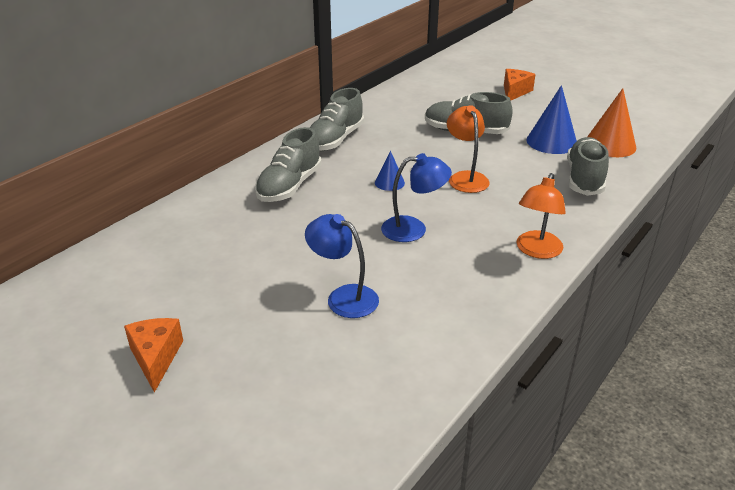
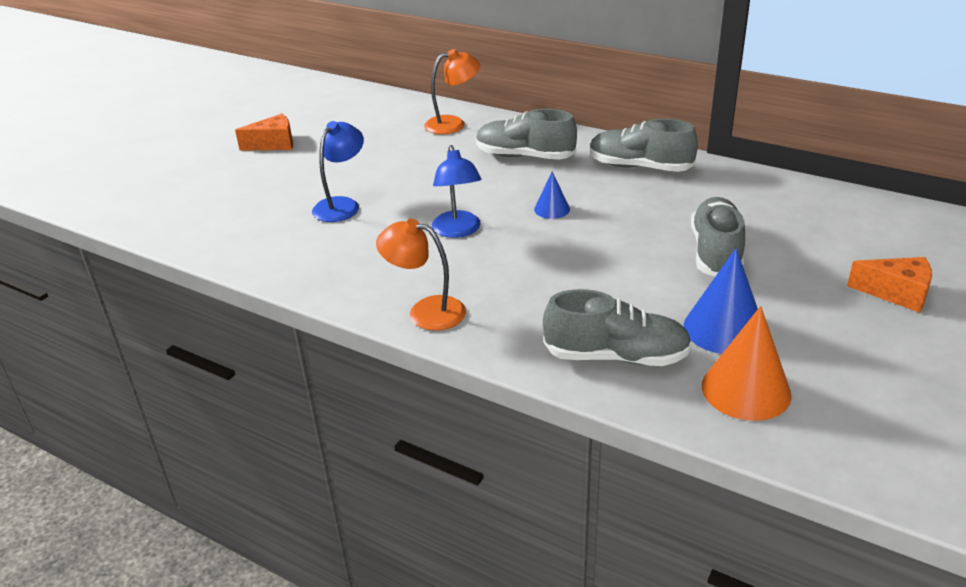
camera: 85 degrees right, 0 degrees up
orange lamp [447,105,490,193] -> orange lamp moved to [424,49,480,134]

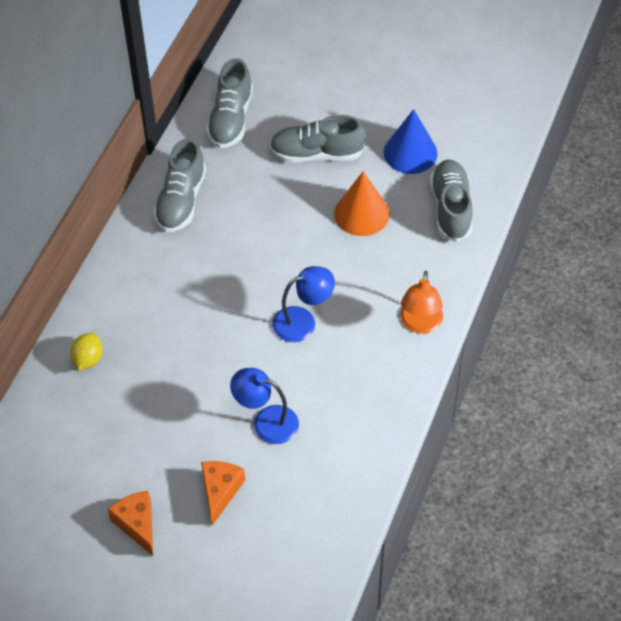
camera: 100 degrees left, 20 degrees up
orange lamp [424,49,480,134] -> yellow lemon [70,333,103,371]
grey shoe [476,109,577,160] -> grey shoe moved to [206,58,253,148]
blue cone [534,171,570,219] -> none
orange cone [702,306,791,421] -> orange cone moved to [334,171,390,236]
orange cheese [847,257,932,313] -> orange cheese moved to [201,461,245,526]

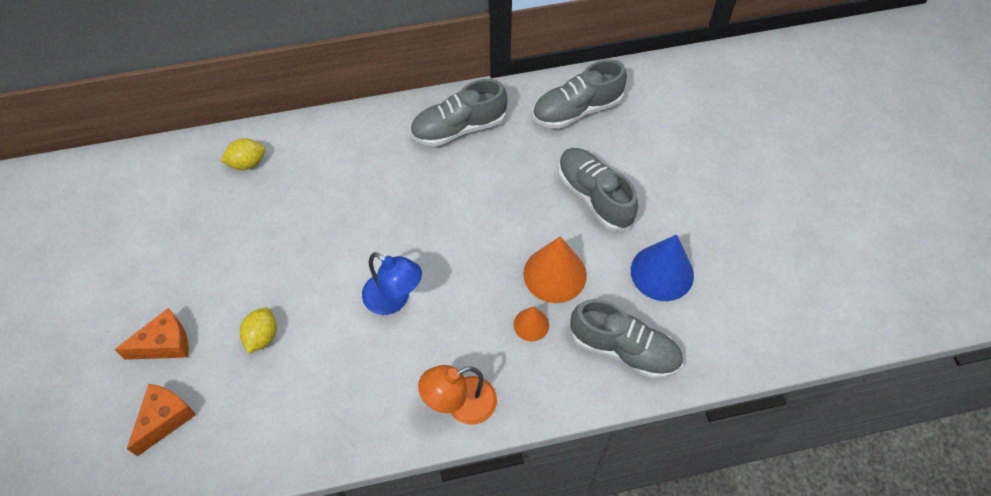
camera: 55 degrees right, 5 degrees up
orange cheese [108,491,153,556] -> orange cheese moved to [127,384,196,457]
blue lamp [230,368,299,444] -> yellow lemon [240,307,277,353]
grey shoe [430,159,472,242] -> grey shoe turned 60 degrees clockwise [570,299,683,379]
none -> orange cone [514,306,549,341]

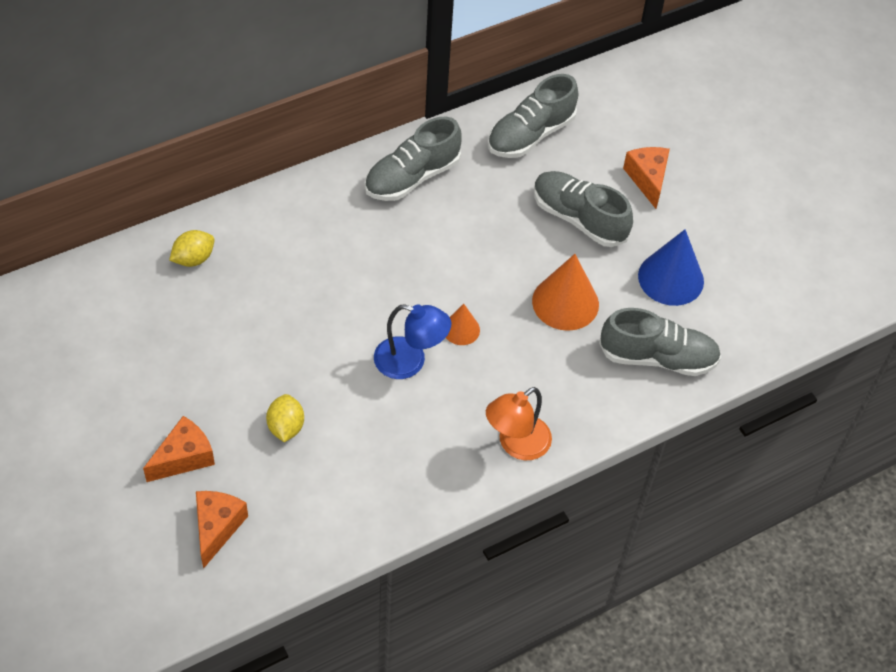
camera: 20 degrees left, 5 degrees down
orange cone [514,306,549,341] -> orange cone moved to [446,304,480,345]
none -> orange cheese [623,147,670,209]

